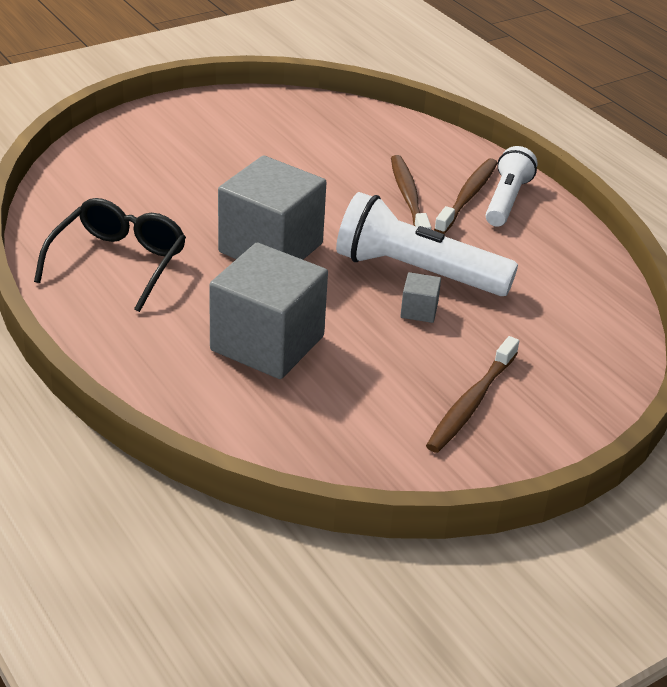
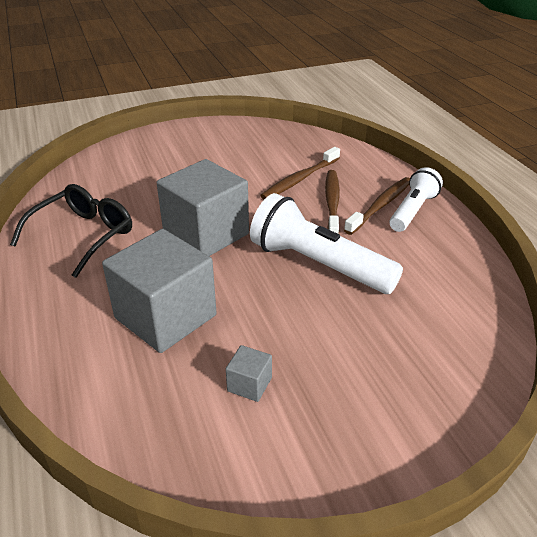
camera: 15 degrees right, 0 degrees up
grey cube [400,272,441,323] -> grey cube moved to [226,345,272,402]
brown toothbrush [426,336,519,453] -> brown toothbrush moved to [260,147,340,199]

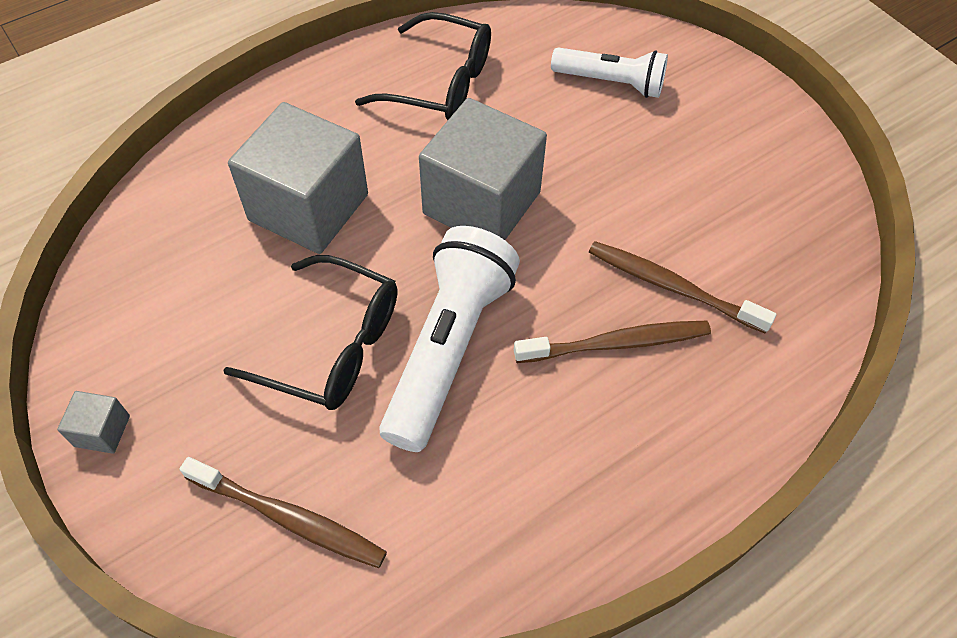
camera: 75 degrees right, 20 degrees up
grey cube [226,345,272,402] -> grey cube moved to [57,391,130,454]
brown toothbrush [344,177,410,235] -> brown toothbrush moved to [180,457,387,568]
white flashlight [389,167,443,232] -> white flashlight moved to [551,47,668,98]
none -> black glasses [223,255,397,410]

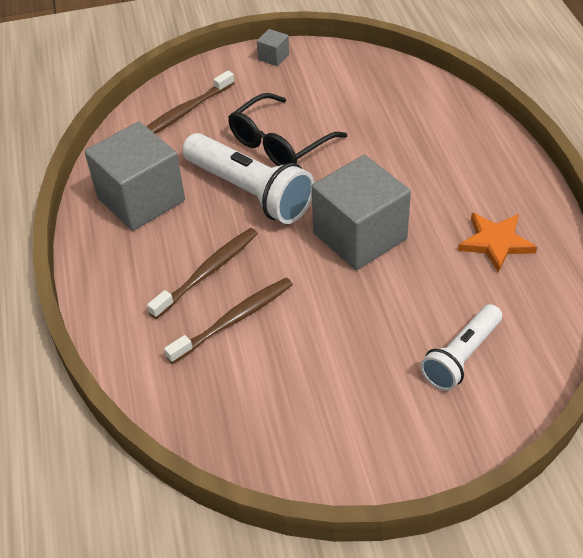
camera: 115 degrees right, 10 degrees down
grey cube [228,102,368,254] -> grey cube moved to [85,121,185,231]
black glasses [355,12,491,120] -> orange star [458,213,537,273]
brown toothbrush [514,321,711,363] -> brown toothbrush turned 150 degrees counterclockwise [147,228,258,319]

